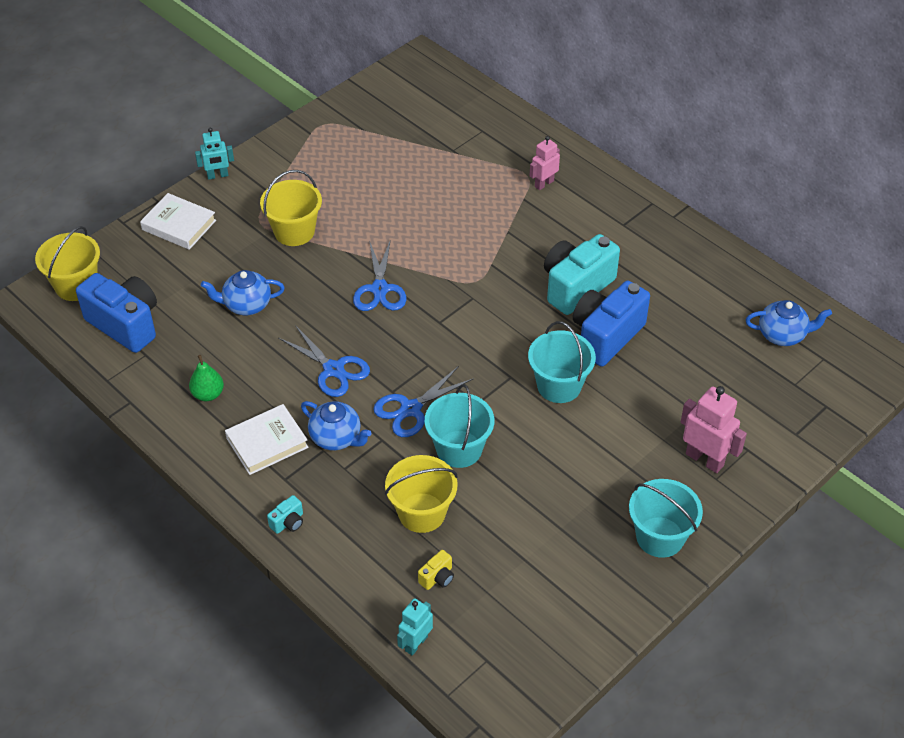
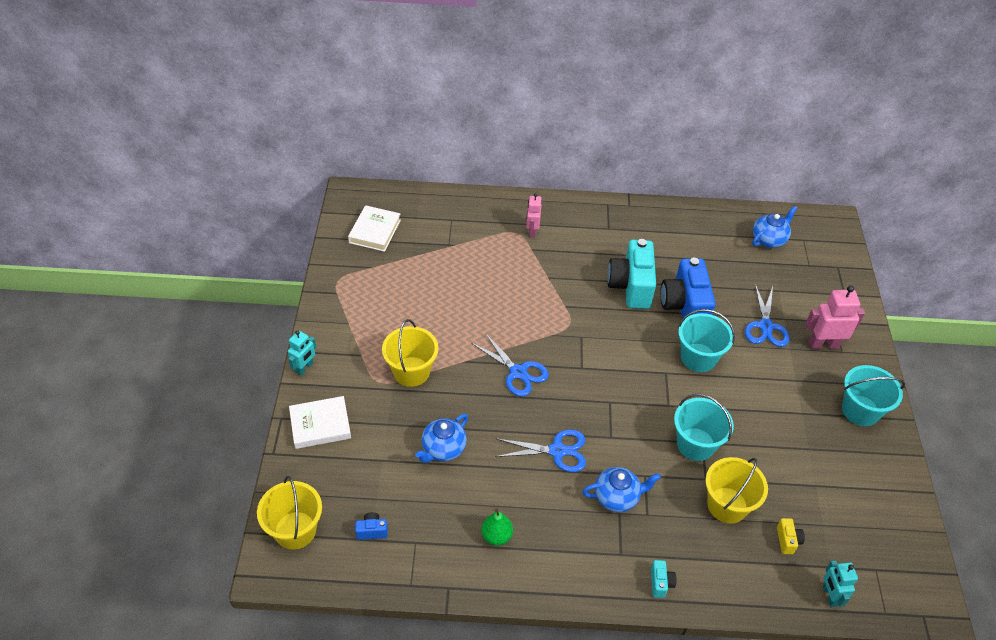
camera: 45 degrees left, 0 degrees up
blue camera [76,273,157,353] -> blue camera [355,512,388,540], size x0.41
white book [225,404,309,475] -> white book moved to [348,205,401,252]
blue scissors [373,366,474,437] -> blue scissors moved to [745,284,789,347]

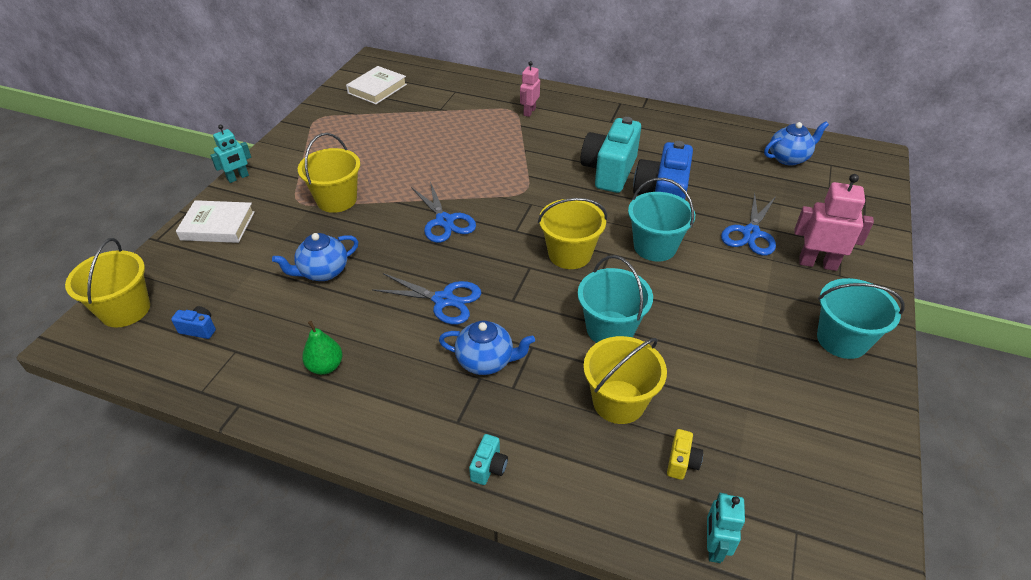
camera: 20 degrees right, 5 degrees down
none -> yellow bucket [538,198,607,269]

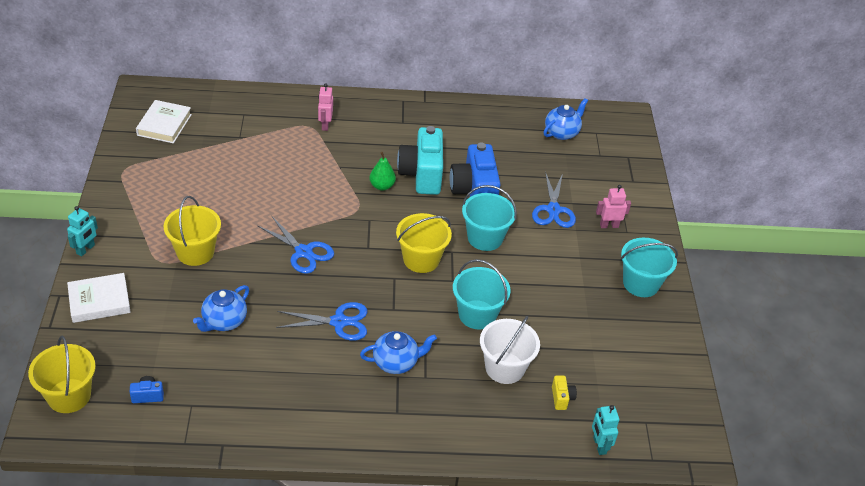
camera: 25 degrees left, 0 degrees up
green pear [302,321,343,375] -> green pear moved to [369,152,396,191]
turquoise camera [469,434,508,485] -> none
yellow bucket [583,336,667,424] -> white bucket [480,316,540,384]
pink robot [794,174,874,271] -> pink robot [596,185,631,228], size x0.64

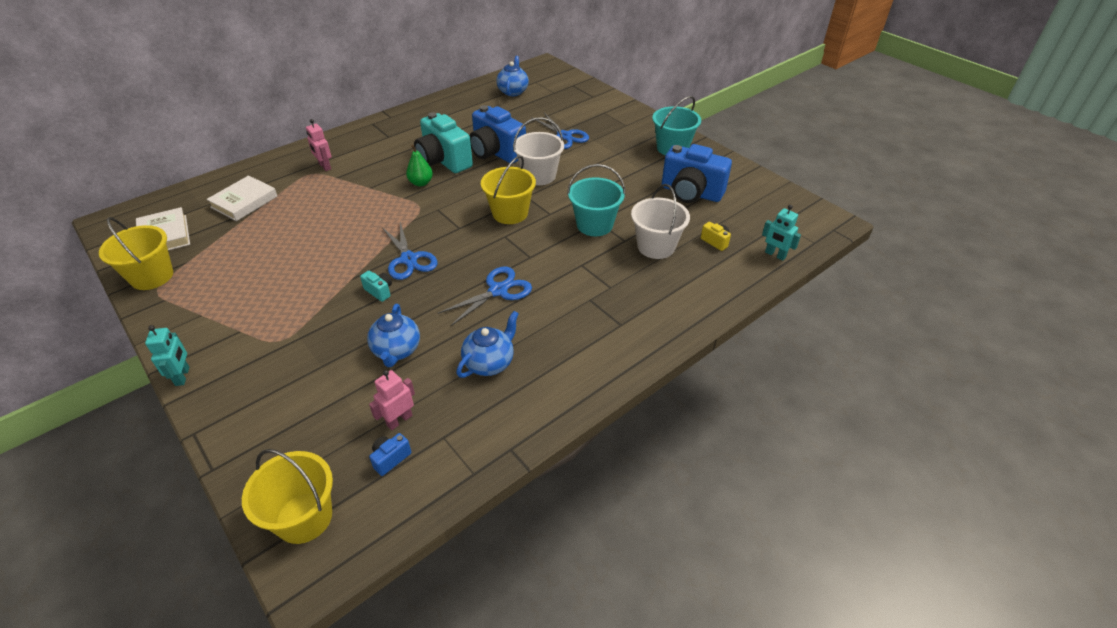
camera: 35 degrees left, 0 degrees up
white book [67,273,131,323] -> white book moved to [207,175,278,221]
yellow bucket [164,196,221,266] -> yellow bucket moved to [99,217,173,290]
blue scissors [258,217,334,274] -> blue scissors turned 60 degrees clockwise [382,222,437,280]
blue teapot [360,331,437,374] -> blue teapot moved to [456,311,519,378]
turquoise bucket [462,185,517,251] -> white bucket [513,117,564,185]
pink robot [596,185,631,228] -> pink robot moved to [369,370,415,430]
none -> turquoise camera [360,271,392,302]
none -> blue camera [662,144,732,203]

